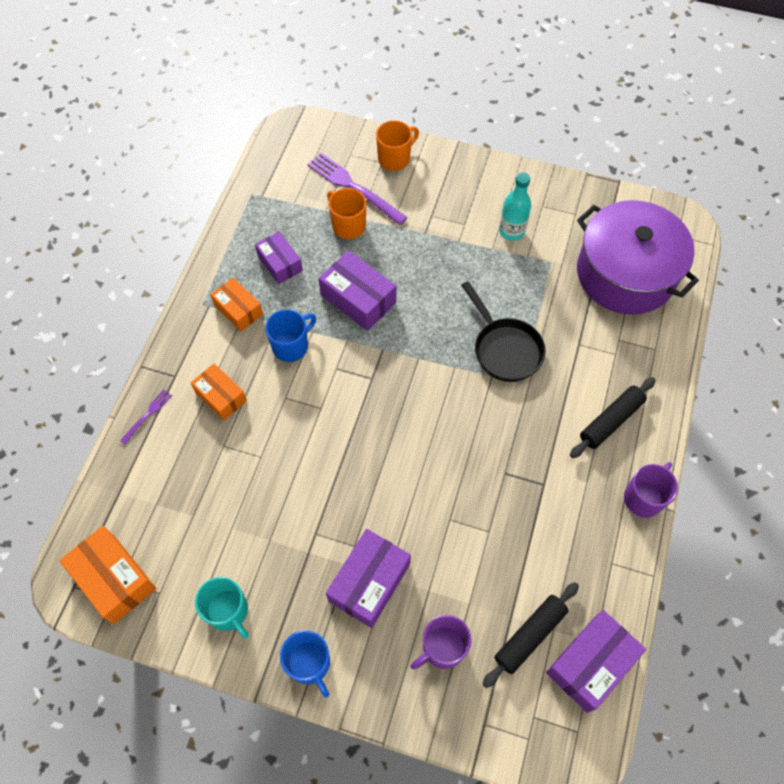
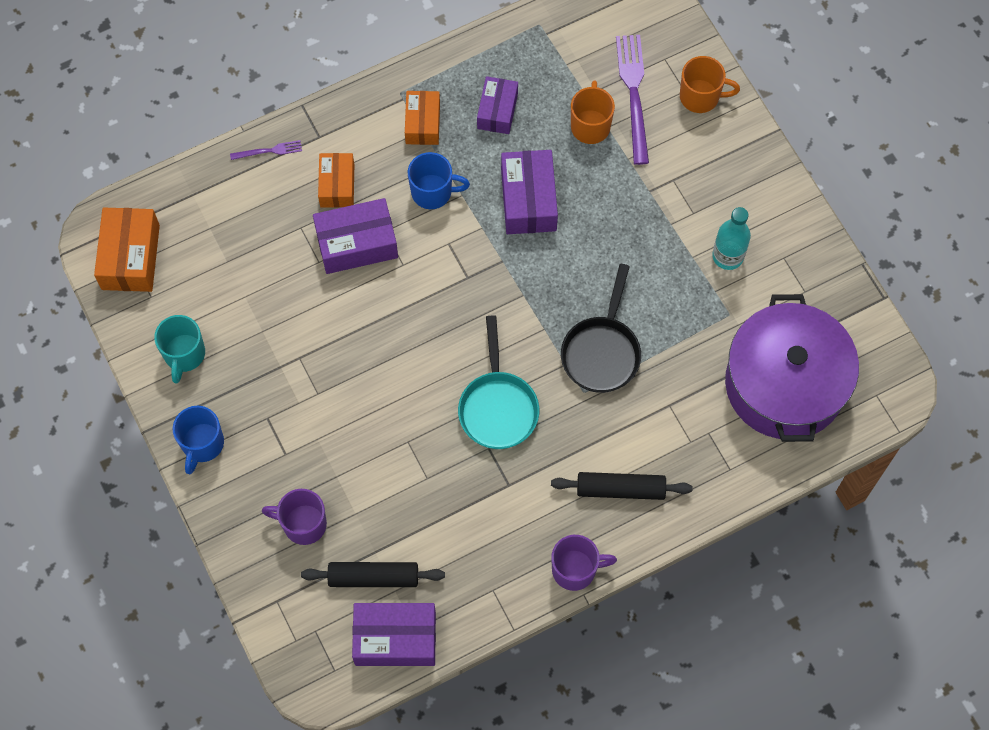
camera: 45 degrees right, 5 degrees up
purple box [326,529,411,628] -> purple box moved to [313,198,398,274]
none -> turquoise pan [458,315,539,449]

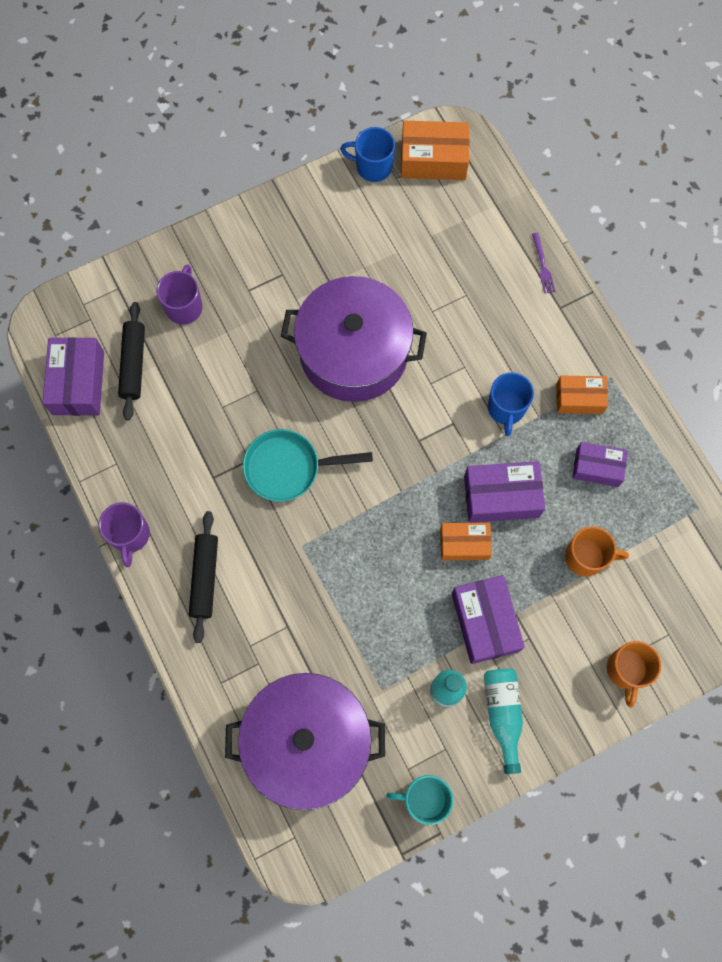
camera: 90 degrees right, 5 degrees up
turquoise mug [154,315,205,384] -> turquoise mug moved to [386,775,453,825]
blue mug [173,406,224,474] -> blue mug moved to [340,127,395,182]
purple box [313,198,398,274] -> purple box moved to [452,575,525,664]
orange box [318,153,354,208] -> orange box moved to [440,523,492,560]
black pan [561,264,641,393] -> none
purple fork [616,35,649,165] -> none
none -> purple pot [281,276,427,402]
none -> turquoise bottle [484,668,523,774]

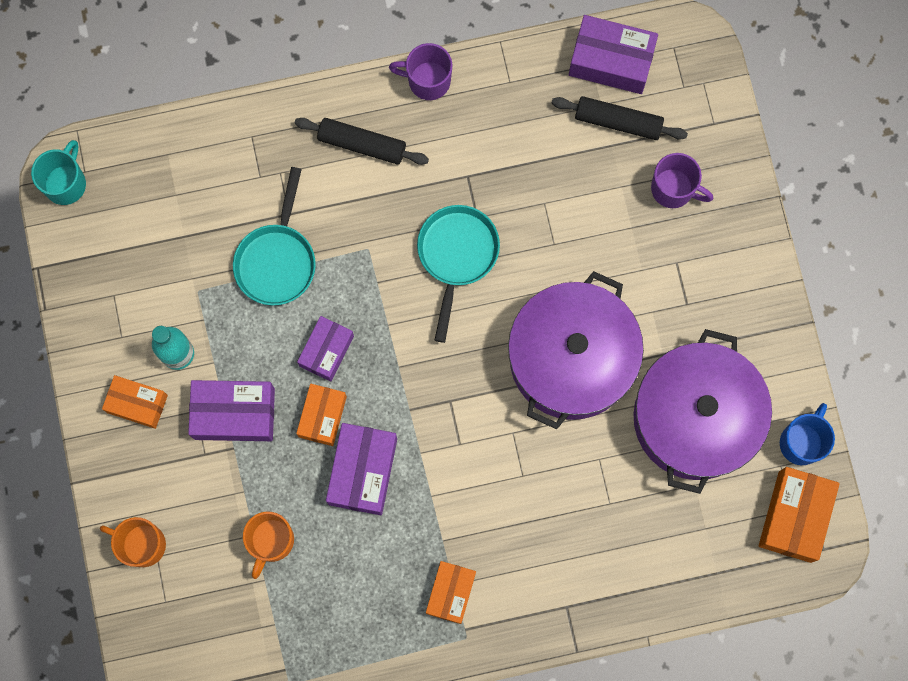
camera: 105 degrees right, 5 degrees up
purple pot [225,673,385,810] -> purple pot moved to [633,329,772,494]
turquoise mug [386,775,453,825] -> turquoise mug moved to [31,140,86,205]
turquoise bottle [484,668,523,774] -> orange box [102,375,168,429]
blue mug [488,372,534,436] -> none
purple fork [532,233,555,294] -> none
purple box [572,442,628,487] -> purple box moved to [297,316,354,381]
none -> turquoise pan [233,167,316,306]

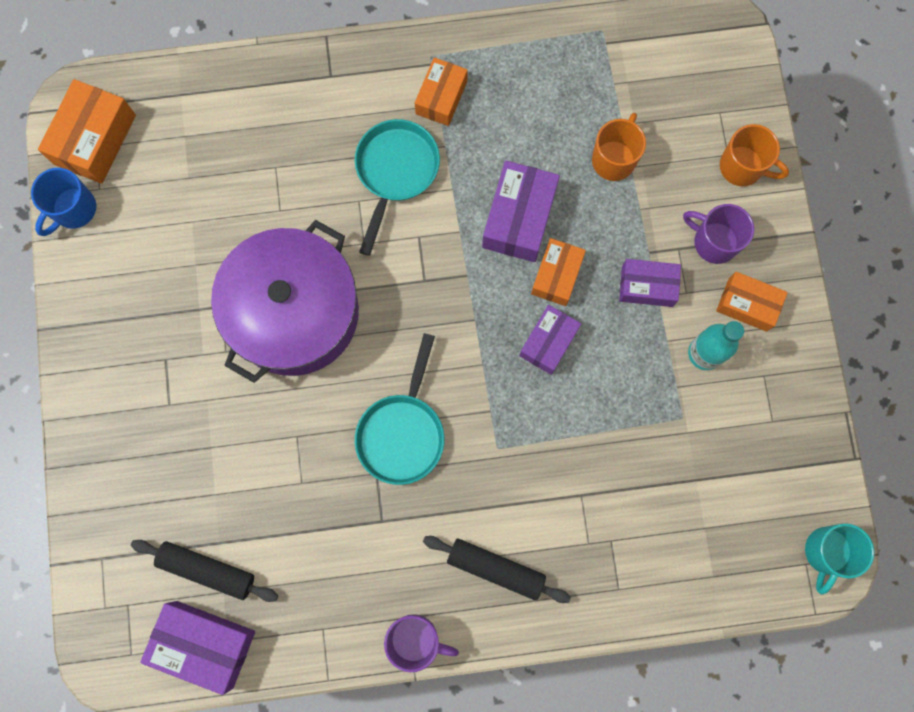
camera: 175 degrees left, 0 degrees up
purple box [188,380,275,441] -> purple box [619,259,681,307], size x0.66
turquoise pan [233,167,316,306] -> turquoise pan moved to [355,119,440,256]
purple pot [633,329,772,494] -> none
purple mug [651,153,714,208] -> purple mug moved to [683,204,754,264]

